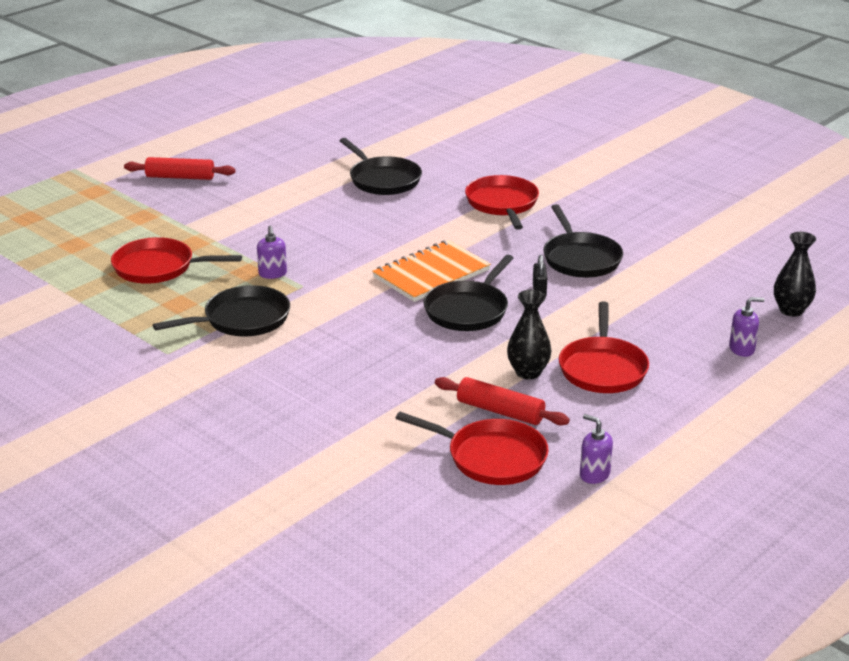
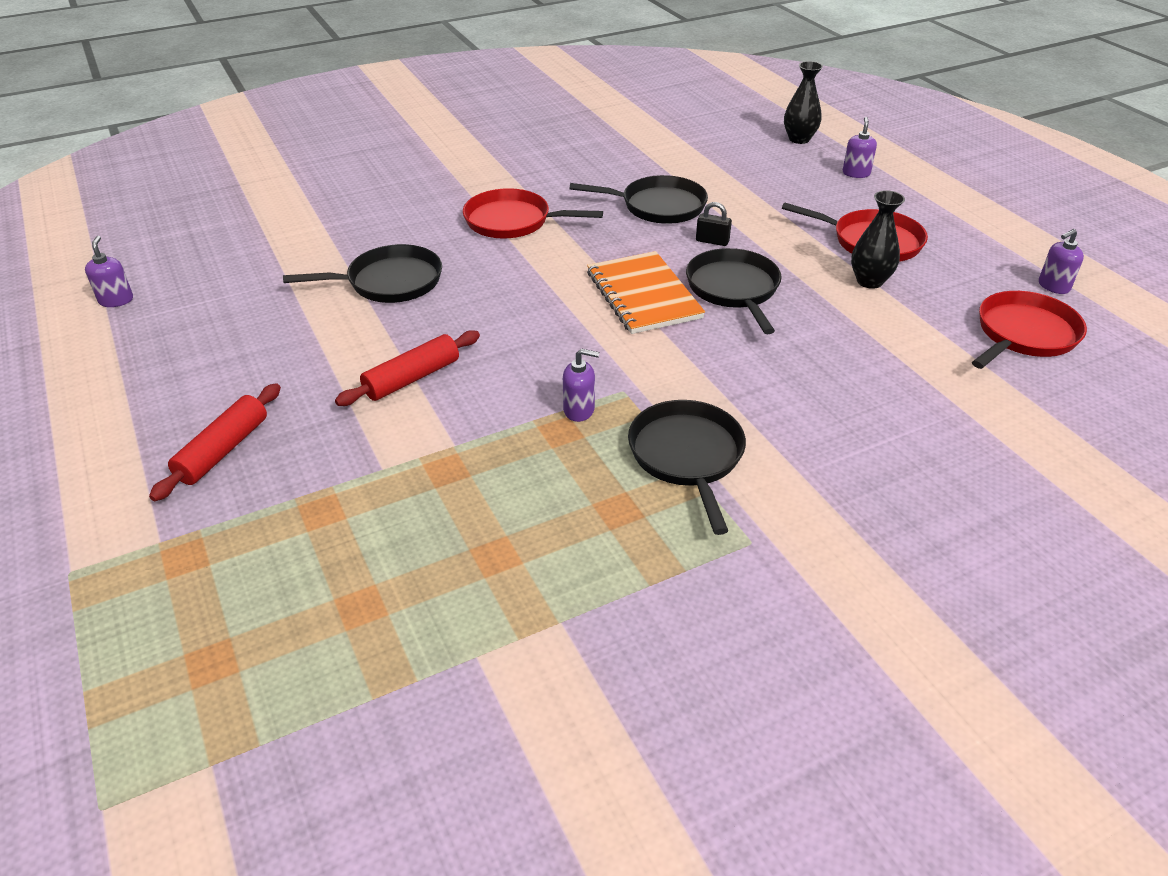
camera: 70 degrees left, 10 degrees up
red pan [111,237,242,284] -> none
black pan [423,255,514,331] -> black pan turned 150 degrees counterclockwise [686,248,782,334]
red rolling pin [435,377,570,426] -> red rolling pin moved to [335,330,480,406]
none -> purple soap dispenser [85,236,133,307]

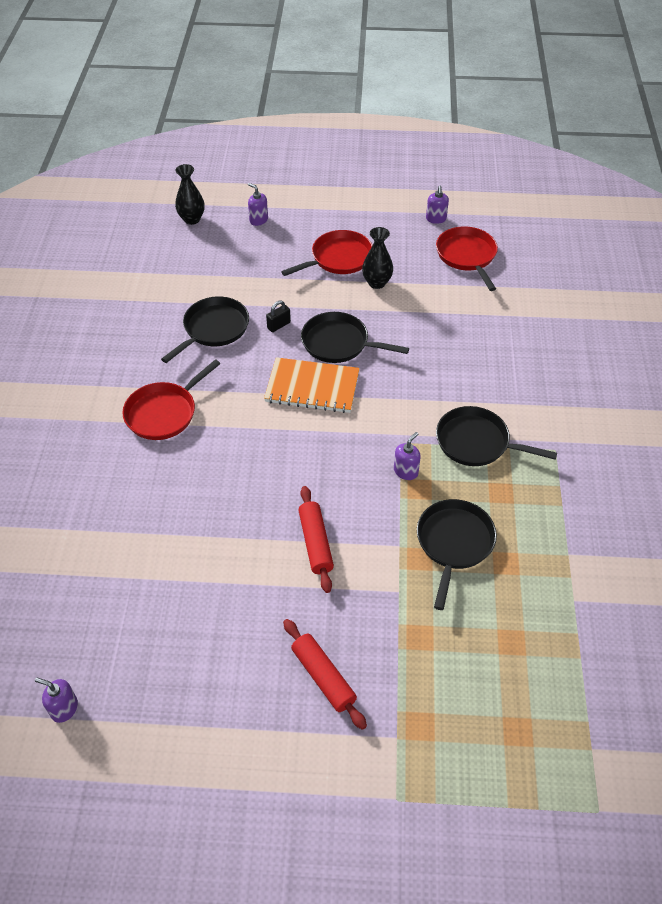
camera: 60 degrees left, 10 degrees up
black pan [283,244,442,303] -> black pan moved to [417,499,497,610]

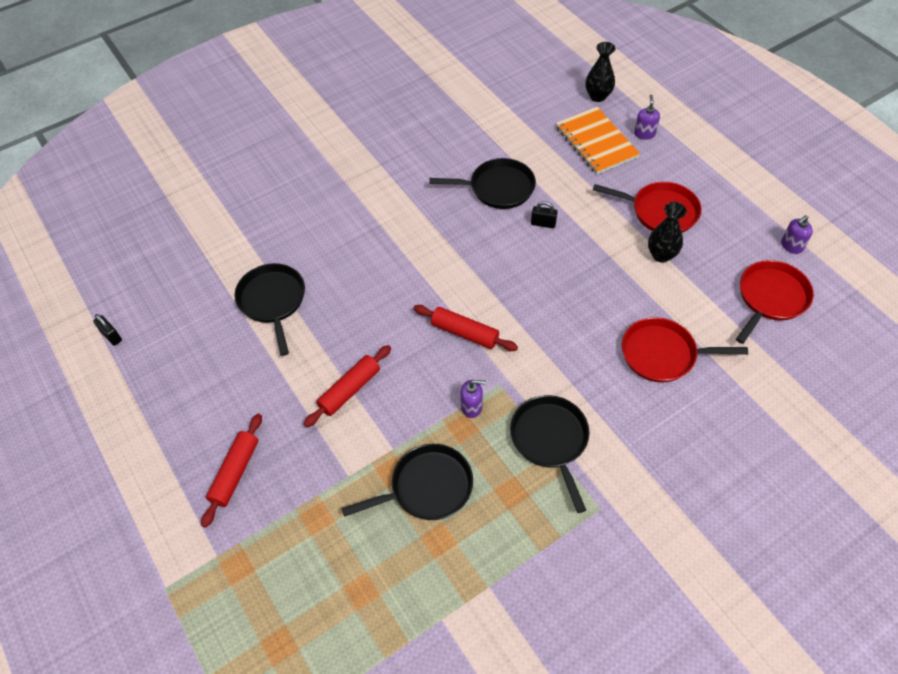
camera: 55 degrees right, 5 degrees up
purple soap dispenser [35,678,78,723] -> black padlock [93,314,122,346]
red pan [122,359,221,440] -> red pan moved to [622,317,748,382]
orange notebook [264,357,360,413] -> orange notebook moved to [556,107,640,174]
black pan [301,312,409,363] -> black pan moved to [234,263,305,356]
none -> red rolling pin [414,305,518,351]

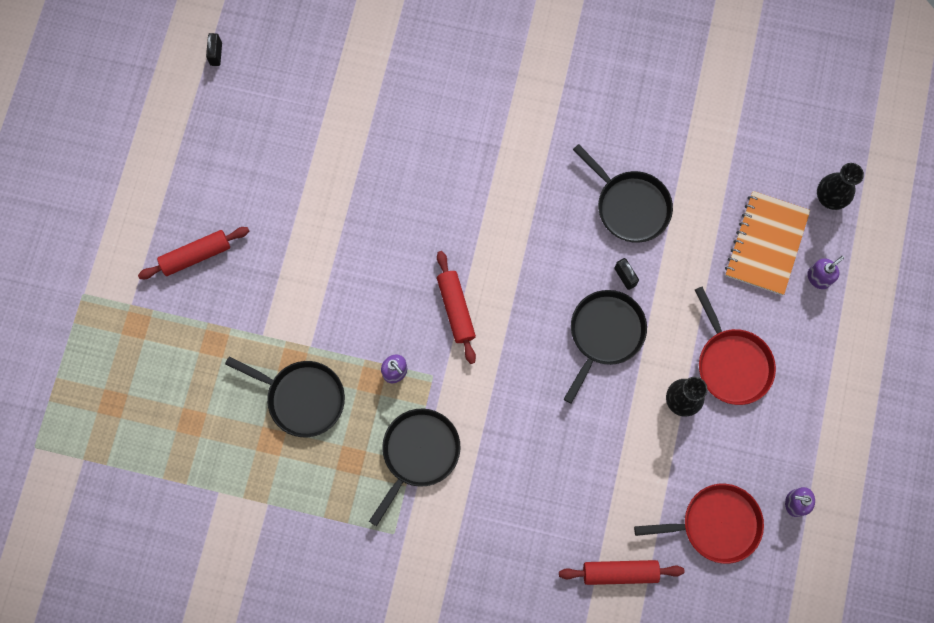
camera: 45 degrees right, 20 degrees up
black pan [234,263,305,356] -> black pan moved to [564,290,647,404]
red rolling pin [304,345,391,427] -> red rolling pin moved to [559,560,684,585]
red pan [622,317,748,382] -> none

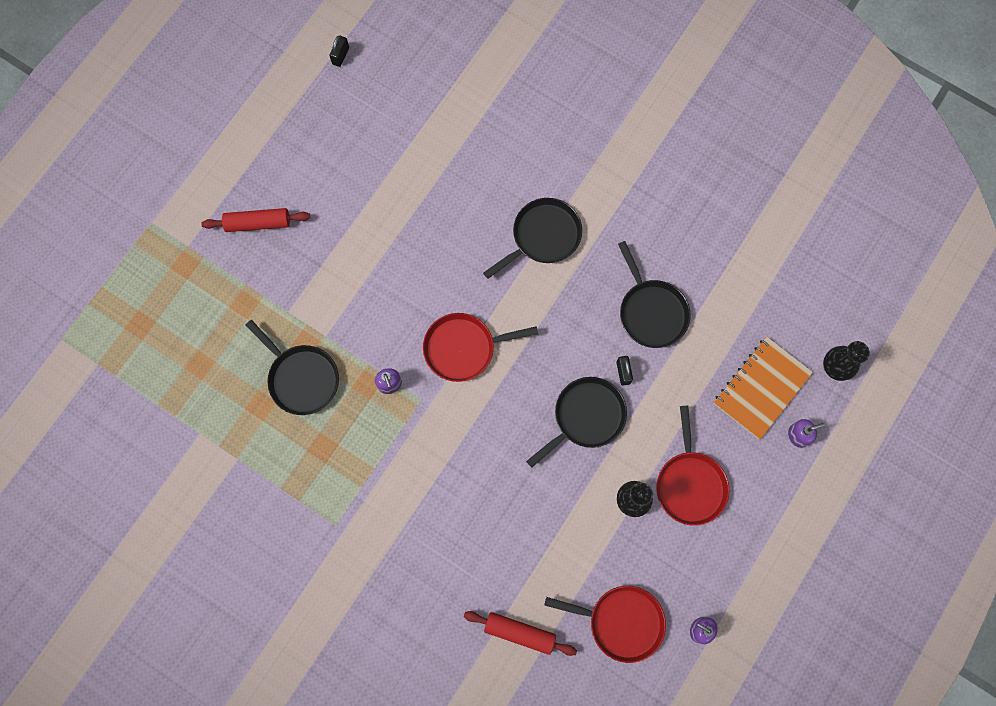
camera: 20 degrees right, 0 degrees up
black pan [369,408,461,526] -> black pan moved to [483,198,582,279]
red rolling pin [437,251,476,364] -> red pan [423,313,538,382]

